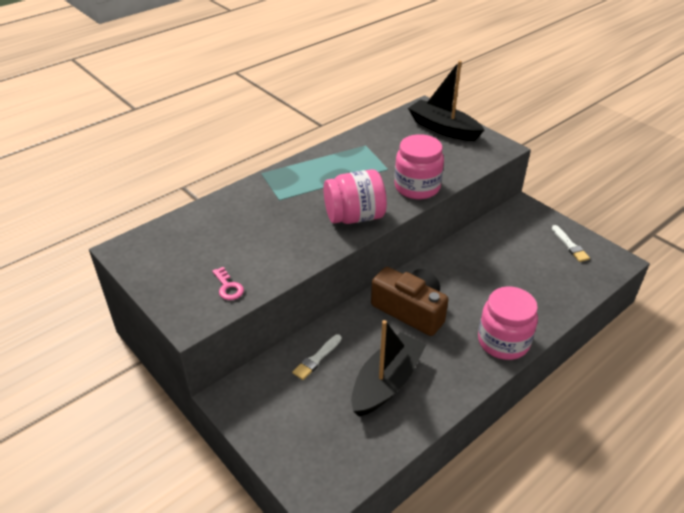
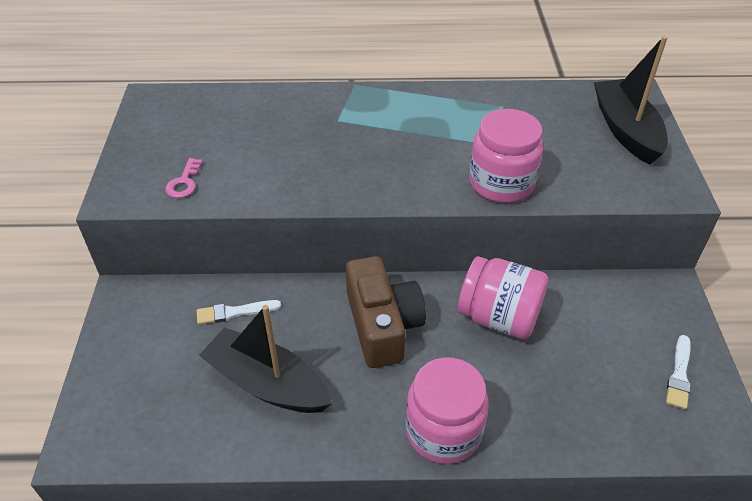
camera: 40 degrees right, 5 degrees up
pink jar [324,169,387,224] -> pink jar moved to [458,256,548,339]
black boat [351,320,426,417] -> black boat turned 135 degrees counterclockwise [199,305,332,413]

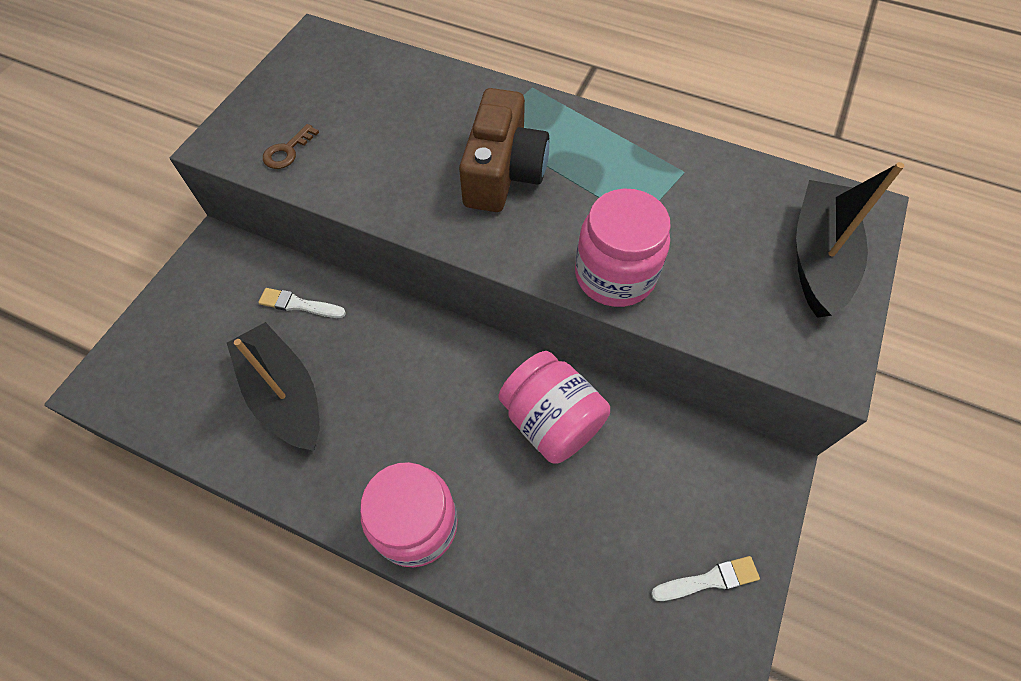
camera: 25 degrees right, 15 degrees up
pink key [165,158,203,198] -> brown key [263,124,319,169]
brown camera [346,256,426,368] -> brown camera moved to [459,88,549,212]
white brush [666,335,691,410] -> white brush turned 150 degrees counterclockwise [651,556,760,601]

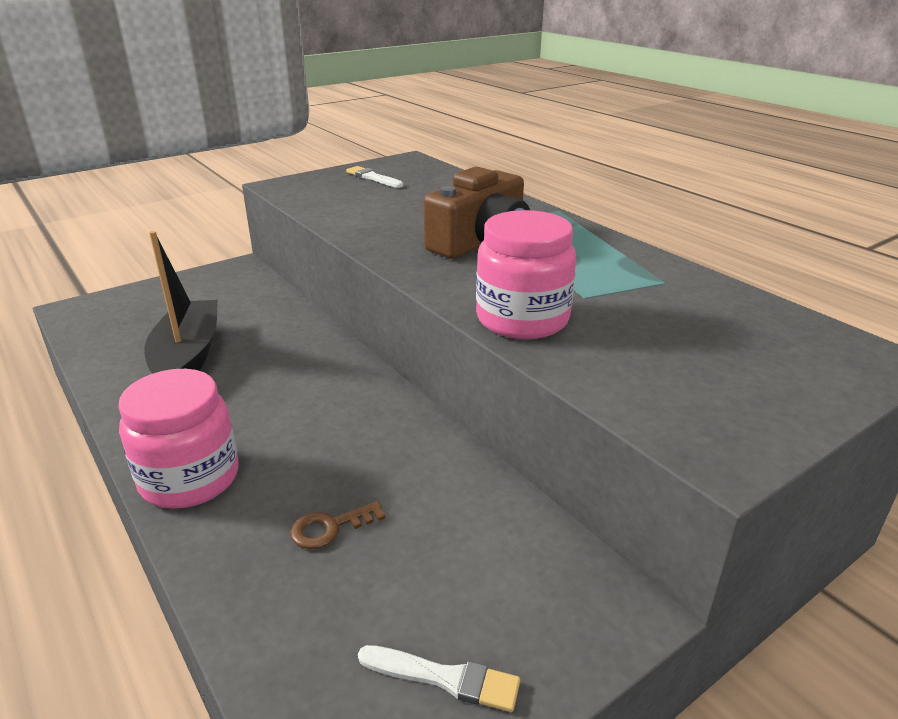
camera: 30 degrees right, 30 degrees down
white brush [258,288,346,318] -> white brush moved to [346,166,403,188]
brown key [263,124,319,169] -> brown key moved to [290,501,385,549]
pink jar [499,351,610,463] -> none
black boat [796,162,904,318] -> none

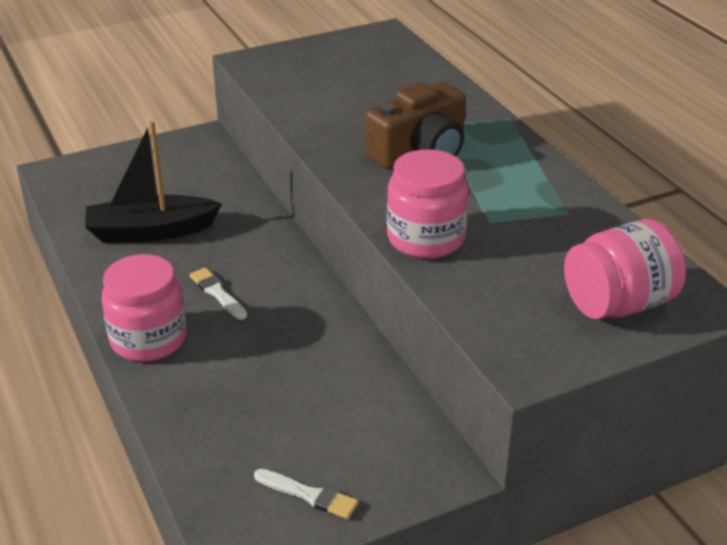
camera: 10 degrees right, 5 degrees up
black boat [144,231,218,373] -> black boat turned 105 degrees counterclockwise [85,121,222,243]
brown key [290,501,385,549] -> none
white brush [346,166,403,188] -> white brush moved to [189,267,247,320]
none -> pink jar [564,219,686,319]

